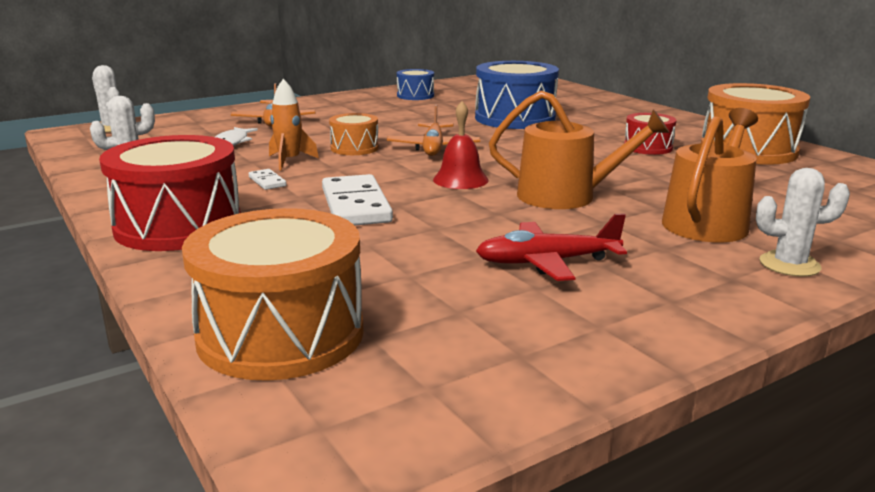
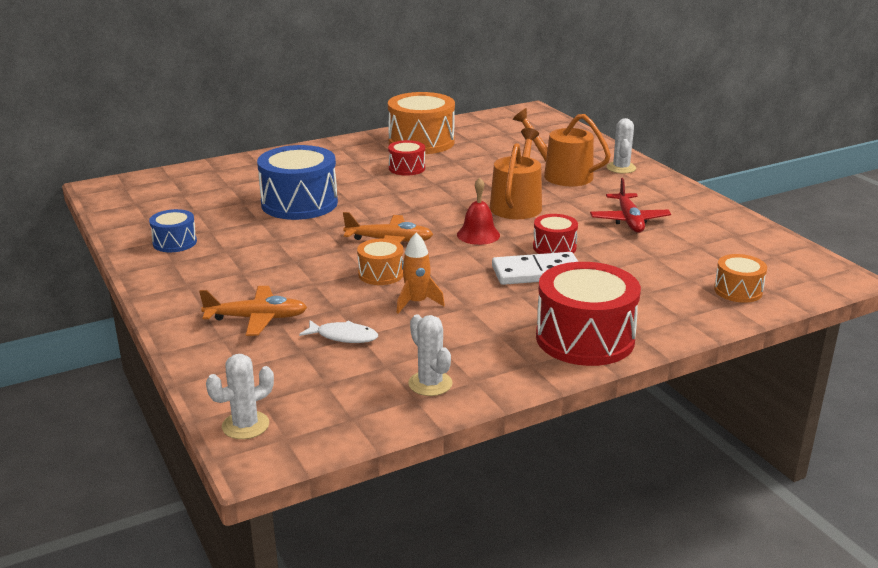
camera: 85 degrees left, 5 degrees up
orange drum [182,208,364,381] -> orange drum [714,254,767,303], size x0.52
white domino [249,169,287,190] -> none
none -> red drum [533,214,578,254]

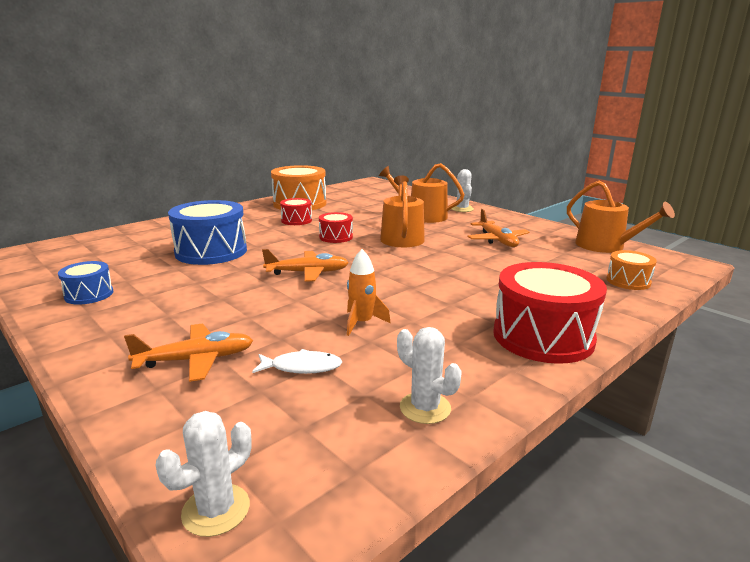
camera: 15 degrees left, 5 degrees down
orange drum [357,239,403,285] -> none
red bell [457,178,500,245] -> none
white domino [492,252,578,285] -> none
red drum [533,214,578,254] -> red drum moved to [319,212,353,243]
red plane [590,178,671,233] -> orange plane [467,209,530,247]
none -> orange watering can [567,180,675,253]

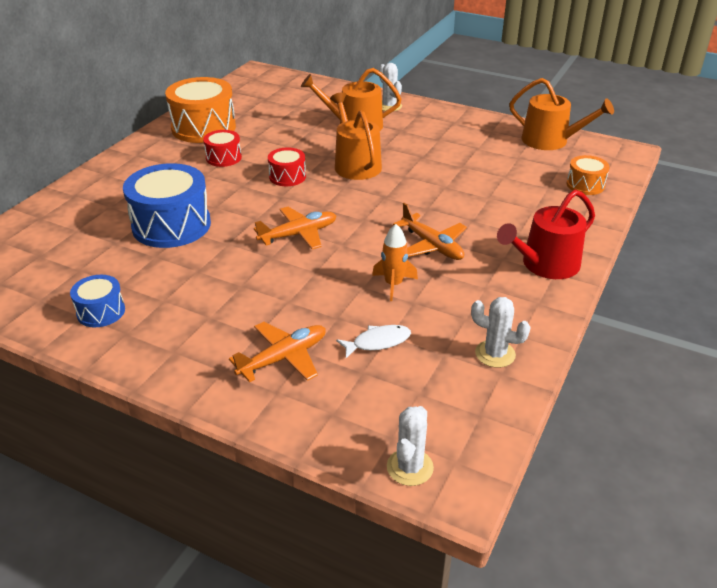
camera: 20 degrees left, 15 degrees up
orange plane [467,209,530,247] -> orange plane moved to [393,203,467,260]
red drum [493,262,607,364] -> red watering can [497,190,595,279]

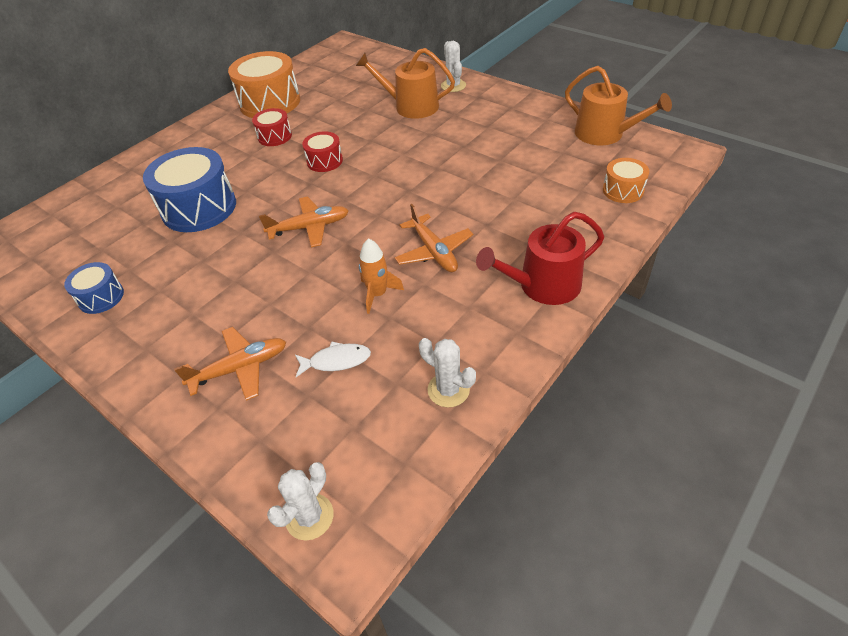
camera: 15 degrees right, 10 degrees up
orange watering can [330,92,382,180] -> none

